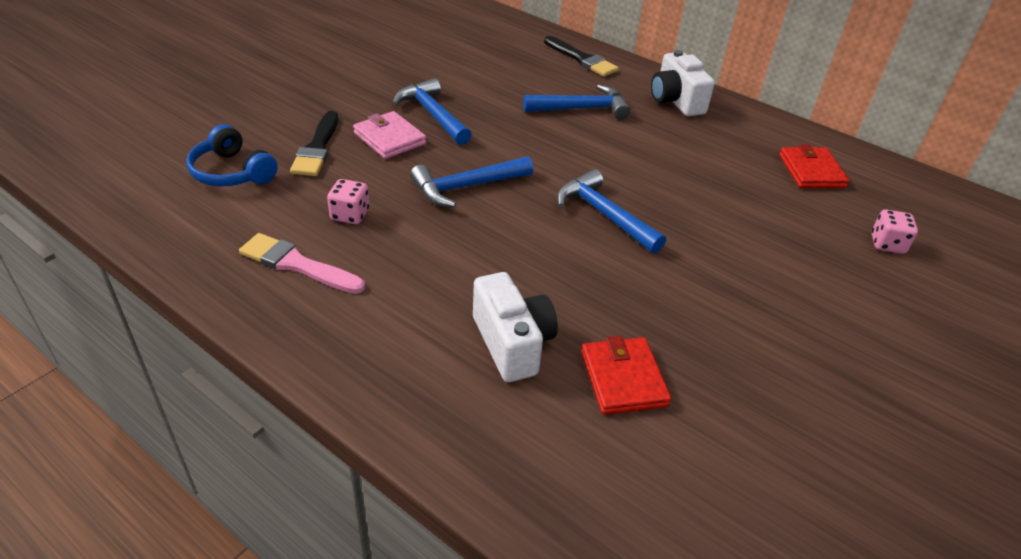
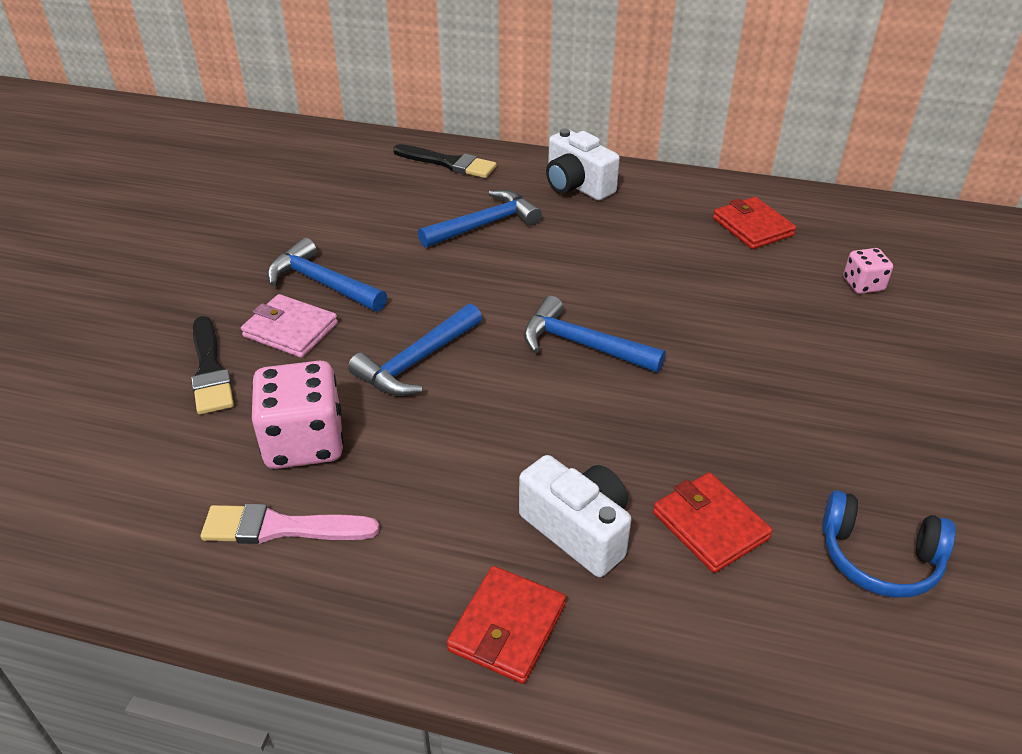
camera: 20 degrees left, 0 degrees up
blue headphones [186,125,278,187] -> blue headphones moved to [822,490,956,598]
pink dice [327,179,369,224] -> pink dice [252,360,344,469], size x1.91
none -> red wallet [447,566,566,684]

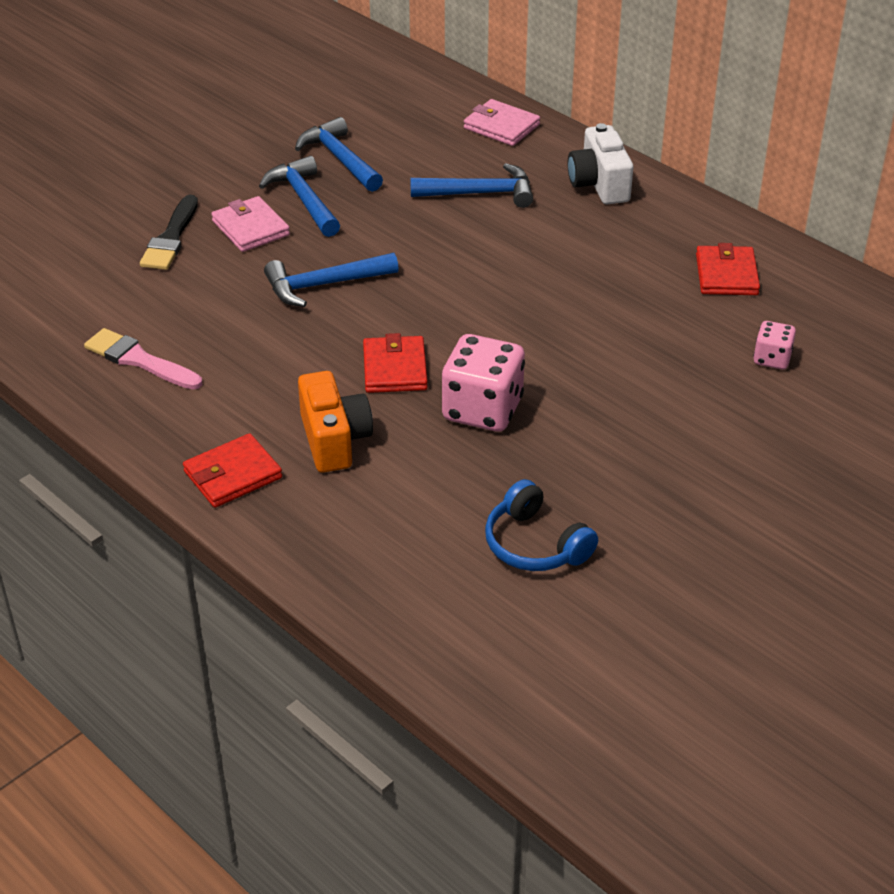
camera: 30 degrees right, 0 degrees up
pink dice [252,360,344,469] -> pink dice moved to [442,334,525,432]
black brush [393,144,497,178] -> pink wallet [464,99,540,146]
white camera [519,455,631,577] -> orange camera [298,371,373,473]
blue hammer [524,296,666,373] -> blue hammer moved to [295,117,383,192]
red wallet [653,472,773,573] -> red wallet moved to [363,333,428,393]

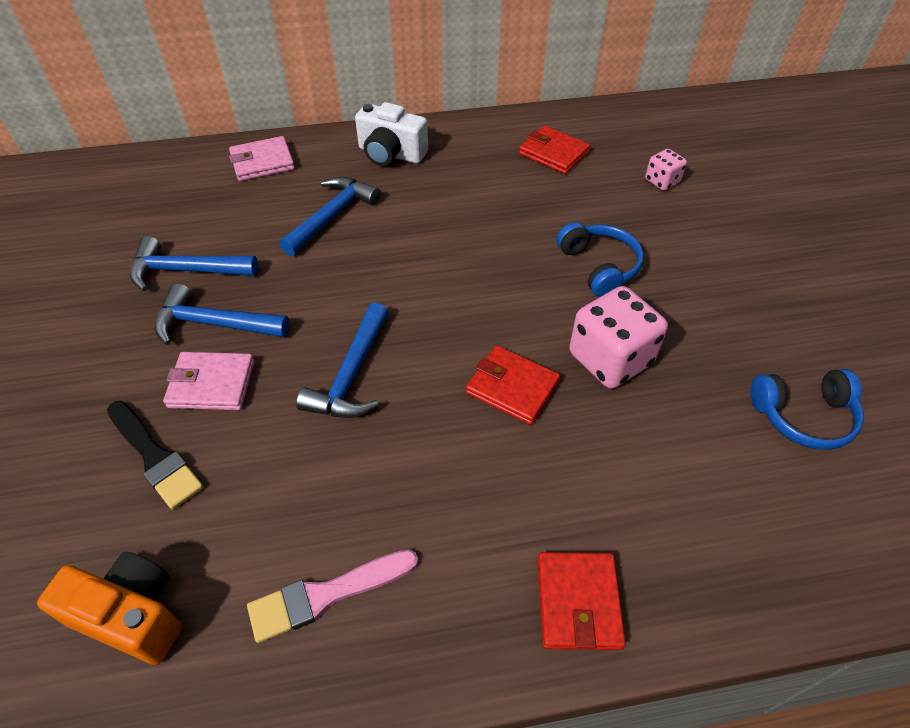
camera: 55 degrees left, 10 degrees up
orange camera [298,371,373,473] -> orange camera moved to [37,552,182,665]
none -> blue headphones [557,222,644,297]

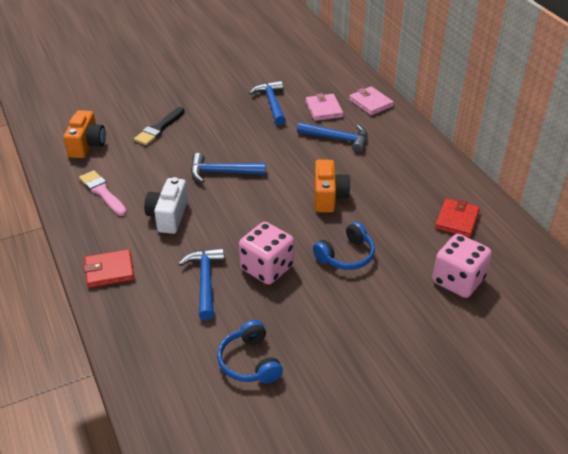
camera: 75 degrees right, 10 degrees down
blue hammer [154,283,289,345] -> blue hammer moved to [179,248,225,320]
pink wallet [163,352,254,410] -> pink wallet moved to [306,93,343,121]
white camera [355,102,428,166] -> white camera moved to [144,177,188,234]
red wallet [466,345,560,425] -> none
pink dice [645,149,687,191] -> pink dice [432,234,492,298], size x1.91
none -> orange camera [315,160,350,213]

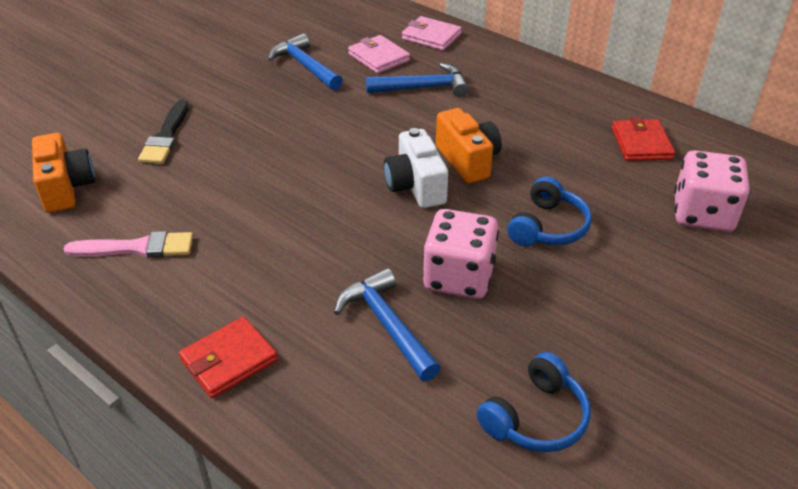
camera: 25 degrees left, 0 degrees up
pink brush [79,170,127,216] -> pink brush turned 150 degrees clockwise [64,231,193,258]
white camera [144,177,188,234] -> white camera moved to [384,128,448,208]
blue hammer [191,153,266,183] -> none
blue headphones [217,320,283,383] -> blue headphones turned 90 degrees counterclockwise [477,352,591,452]

